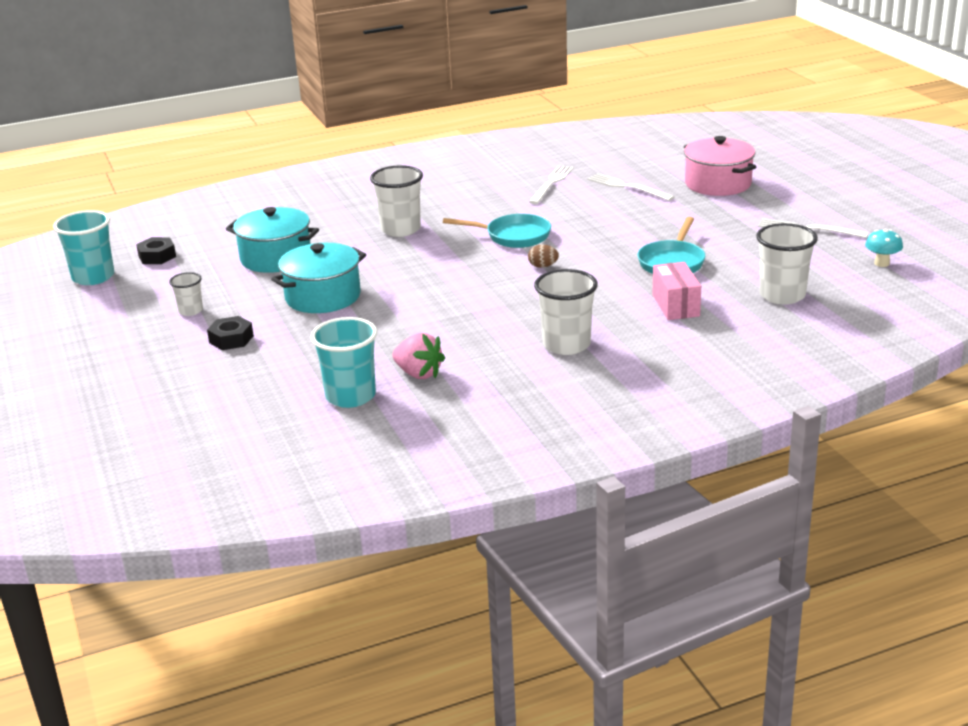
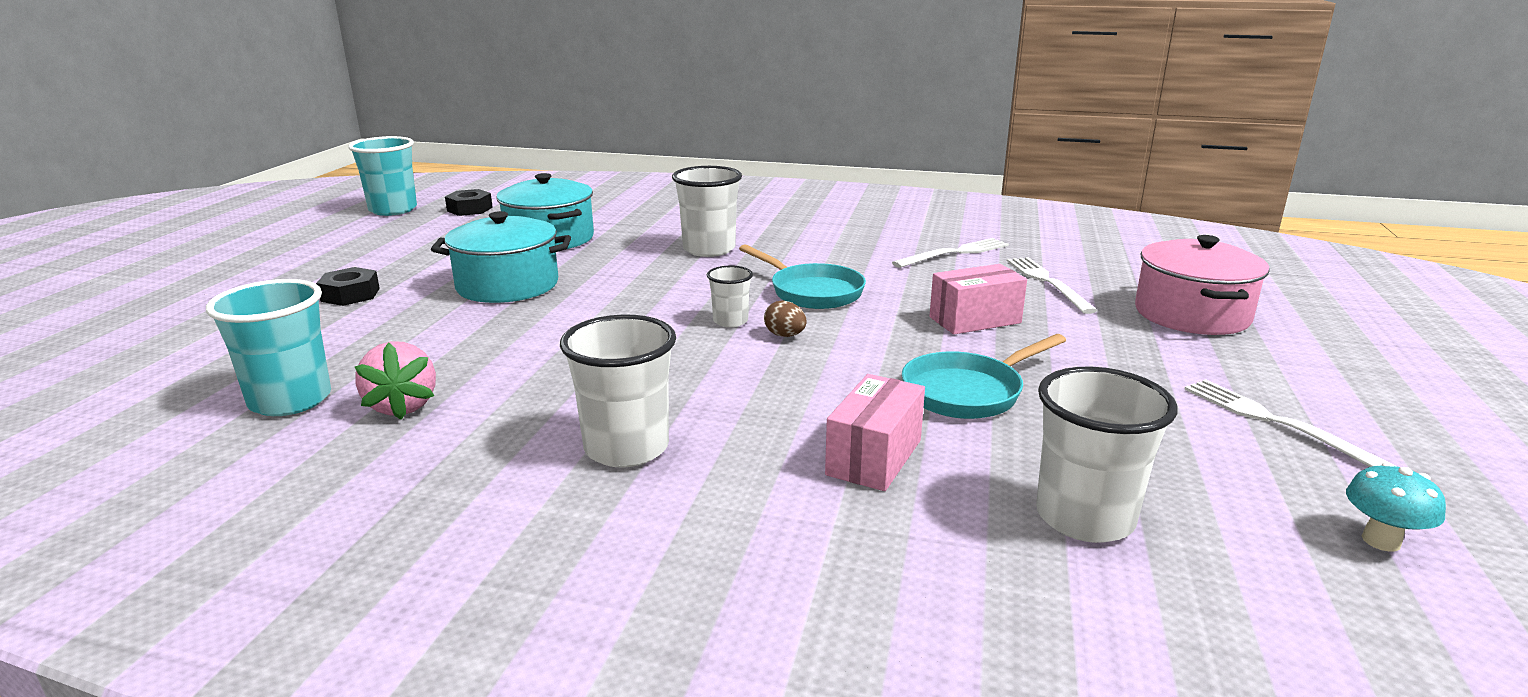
camera: 35 degrees right, 5 degrees down
white cup [169,272,203,316] -> white cup moved to [707,266,753,327]
none -> pink box [929,264,1027,334]

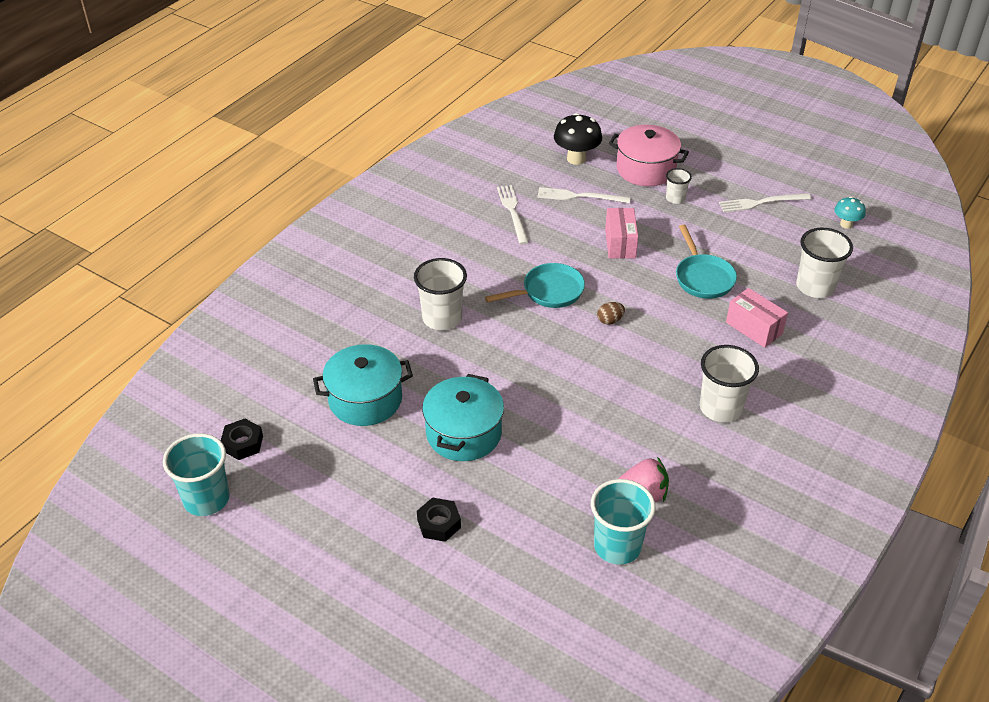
camera: 70 degrees left, 20 degrees up
white cup [707,266,753,327] -> white cup moved to [666,168,692,204]
none -> black mushroom [554,113,602,165]

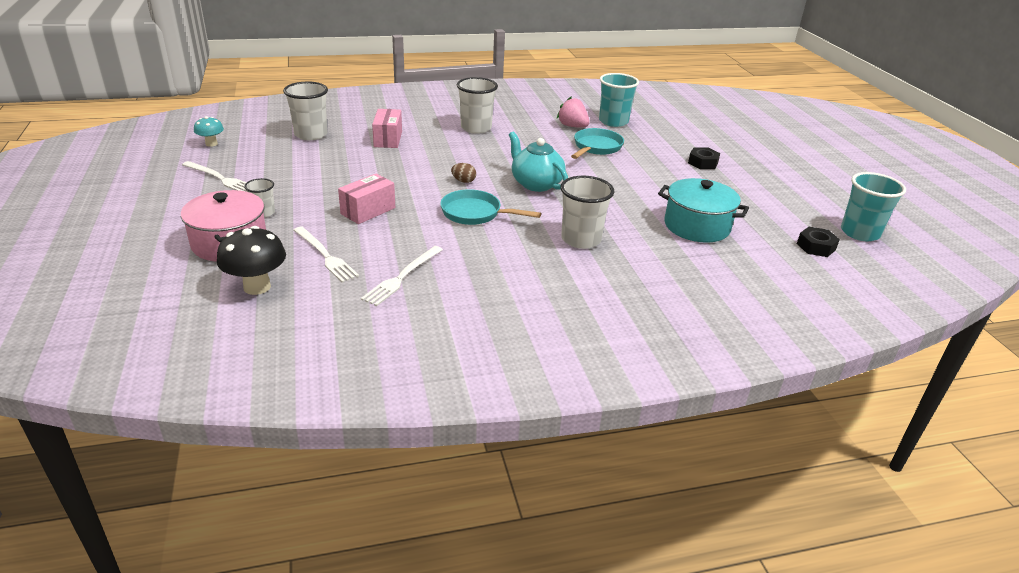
camera: 140 degrees left, 10 degrees down
turquoise pot [422,374,504,461] -> none
turquoise pan [676,225,737,299] -> turquoise pan moved to [571,128,624,159]
none -> turquoise teapot [509,131,568,192]

